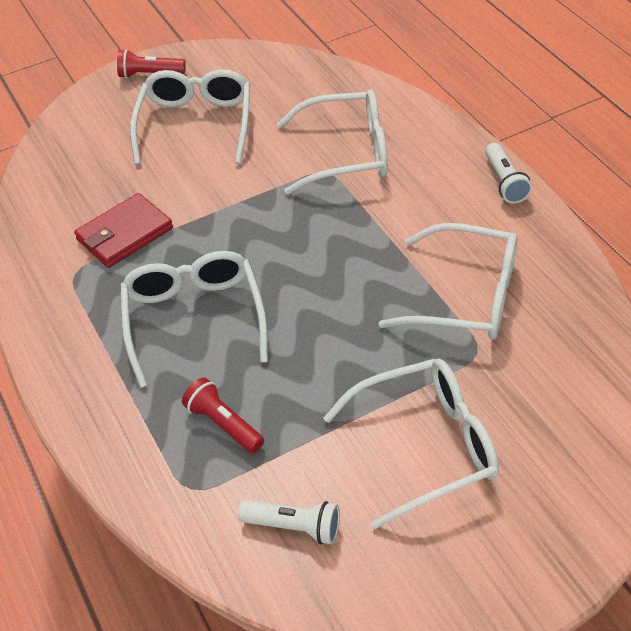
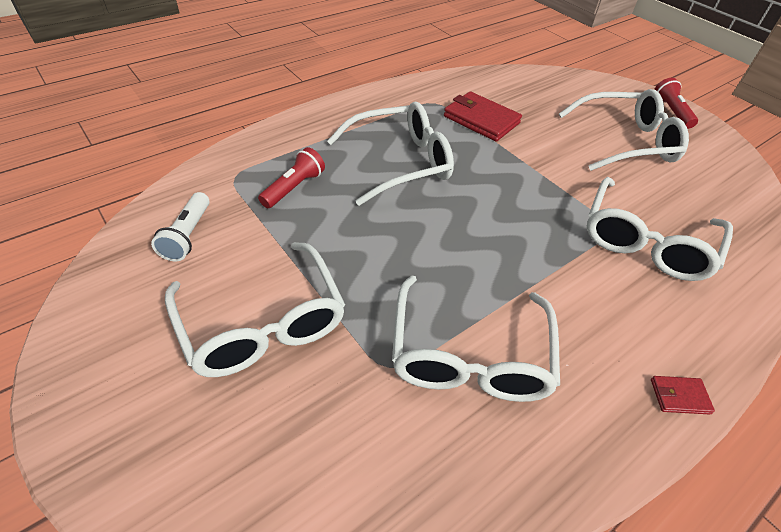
camera: 75 degrees right, 0 degrees up
white glasses [277,89,388,195] -> white glasses turned 45 degrees clockwise [587,177,733,281]
white flashlight [485,143,532,204] -> red wallet [651,376,715,414]

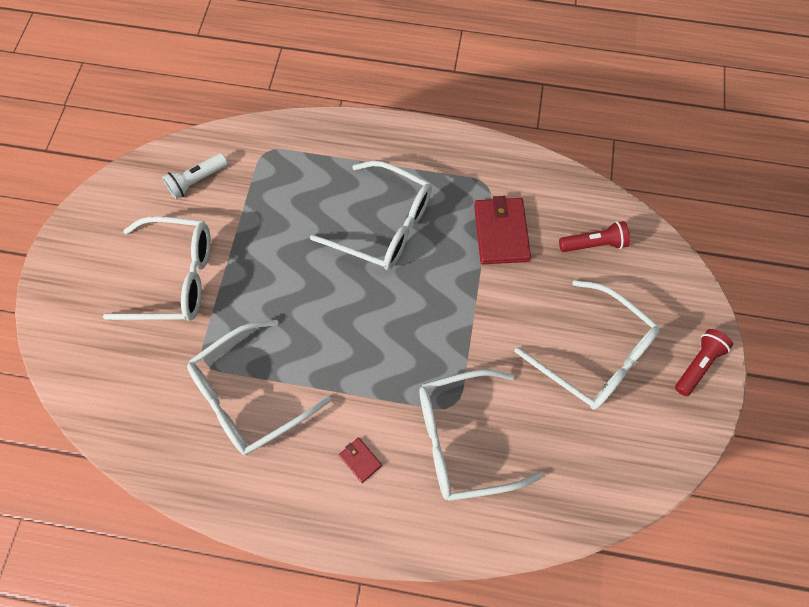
camera: 50 degrees right, 20 degrees up
white glasses [165,242,345,377] -> white glasses turned 105 degrees counterclockwise [103,217,211,321]
red flashlight [258,147,325,208] -> red flashlight moved to [559,221,630,252]
red wallet [651,376,715,414] -> red wallet moved to [339,438,382,483]

